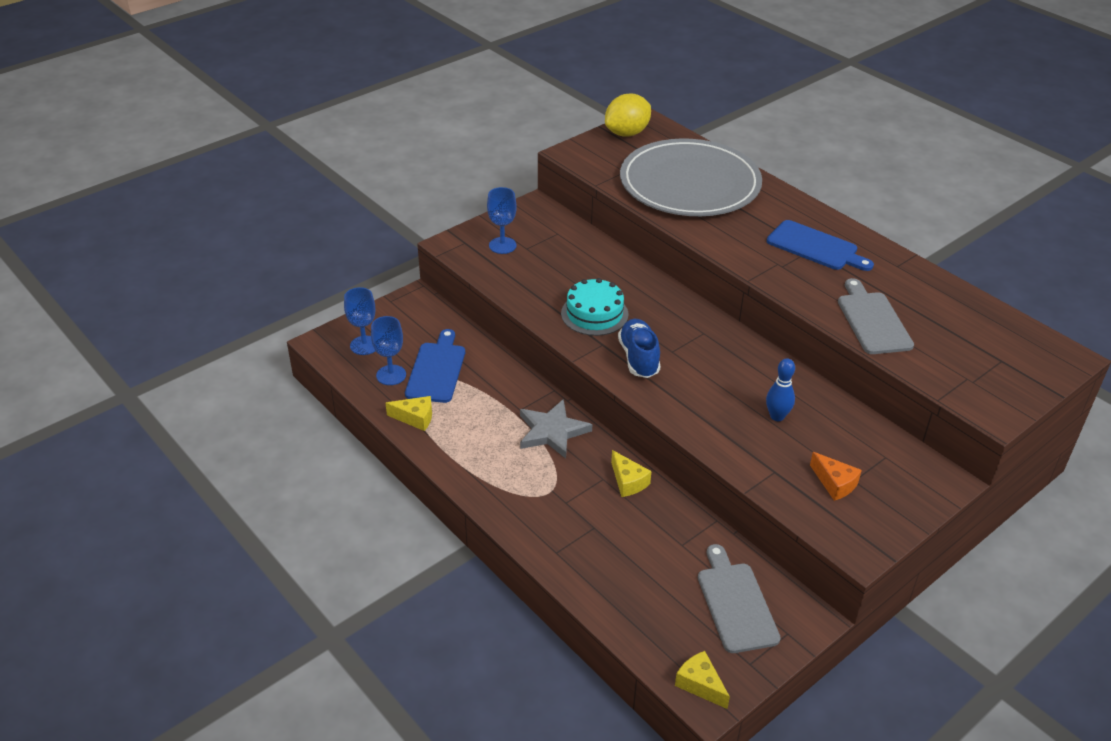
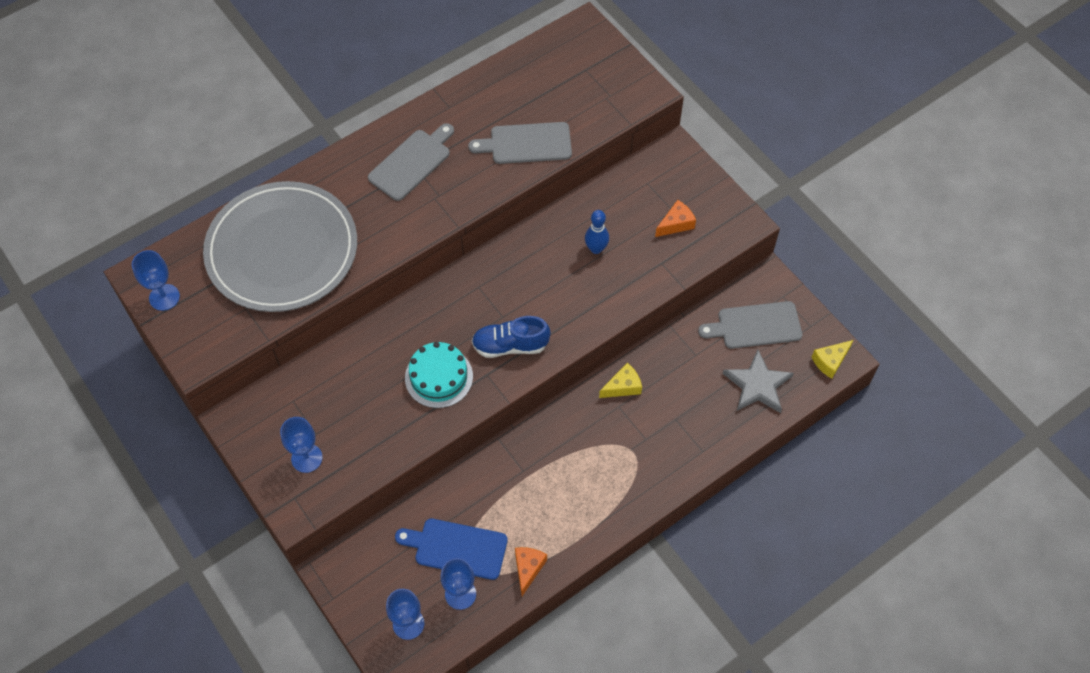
camera: 85 degrees left, 20 degrees up
yellow cheese [386,396,432,431] -> orange cheese [515,547,547,596]
grey star [520,399,592,459] -> grey star moved to [722,350,794,413]
yellow lemon [605,94,651,136] -> blue goblet [132,250,180,311]
blue cutting board [767,220,874,271] -> grey cutting board [368,123,454,201]

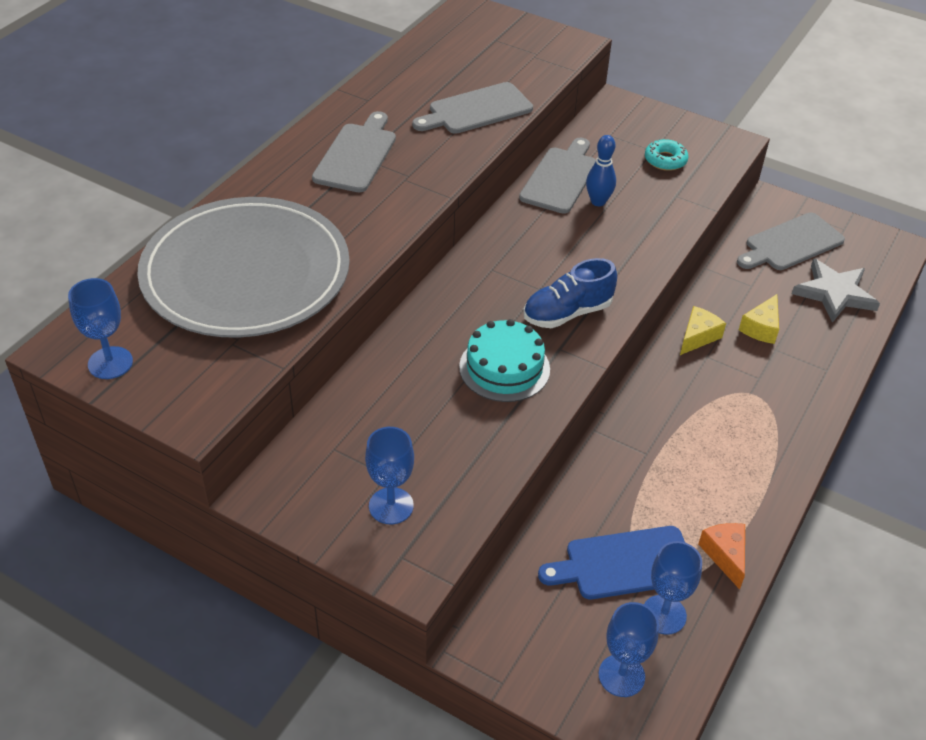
camera: 25 degrees left, 15 degrees down
orange cheese [655,200,696,237] -> turquoise donut [645,139,689,171]
yellow cheese [812,340,853,379] -> yellow cheese moved to [739,294,779,344]
none -> grey cutting board [519,138,596,214]

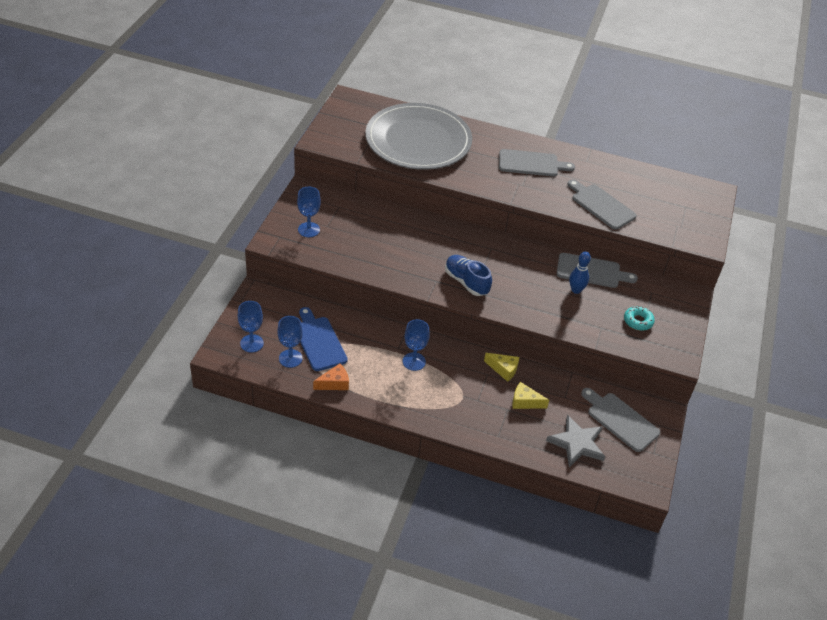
camera: 75 degrees right, 0 degrees up
blue goblet [68,278,133,379] -> blue goblet moved to [403,319,430,371]
turquoise cake [459,319,550,402] -> none

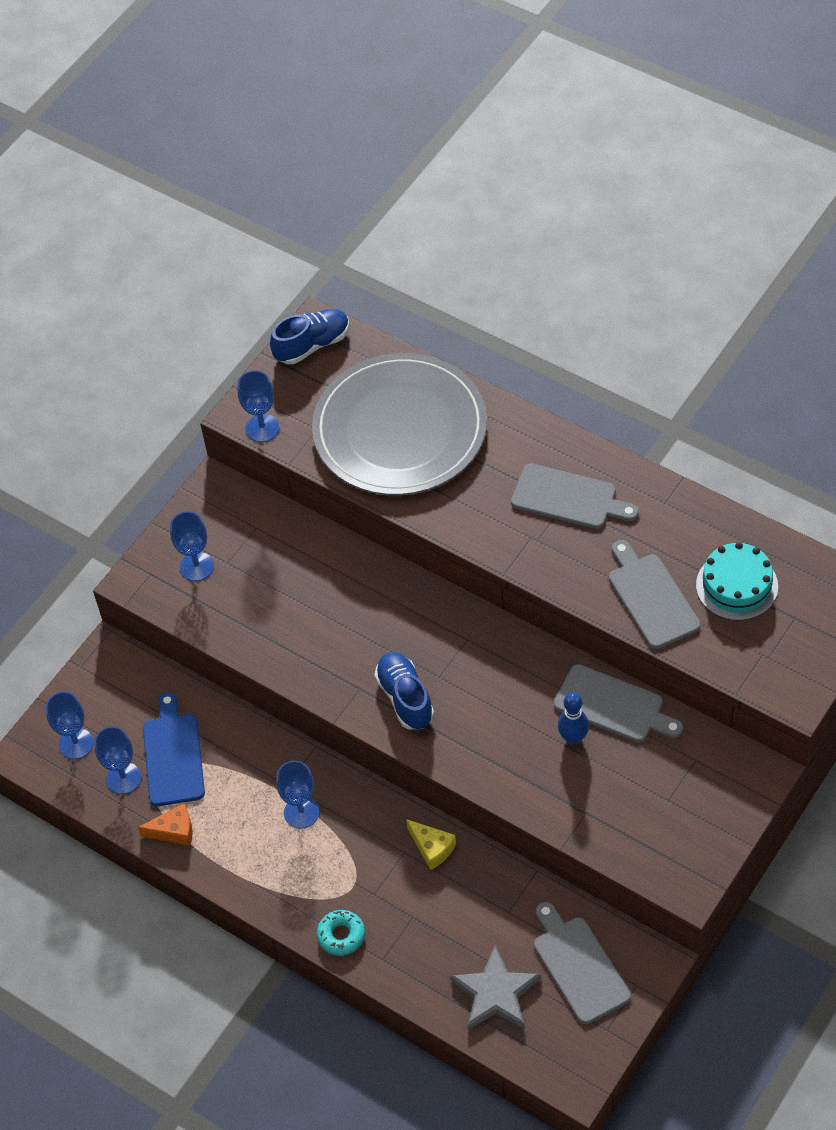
camera: 25 degrees right, 10 degrees up
yellow cheese [512,382,549,409] -> none
turquoise donut [624,306,655,331] -> turquoise donut moved to [317,910,365,956]
none -> blue goblet [238,370,280,442]
none -> blue shoe [270,309,350,364]
none -> turquoise cake [696,542,778,620]

